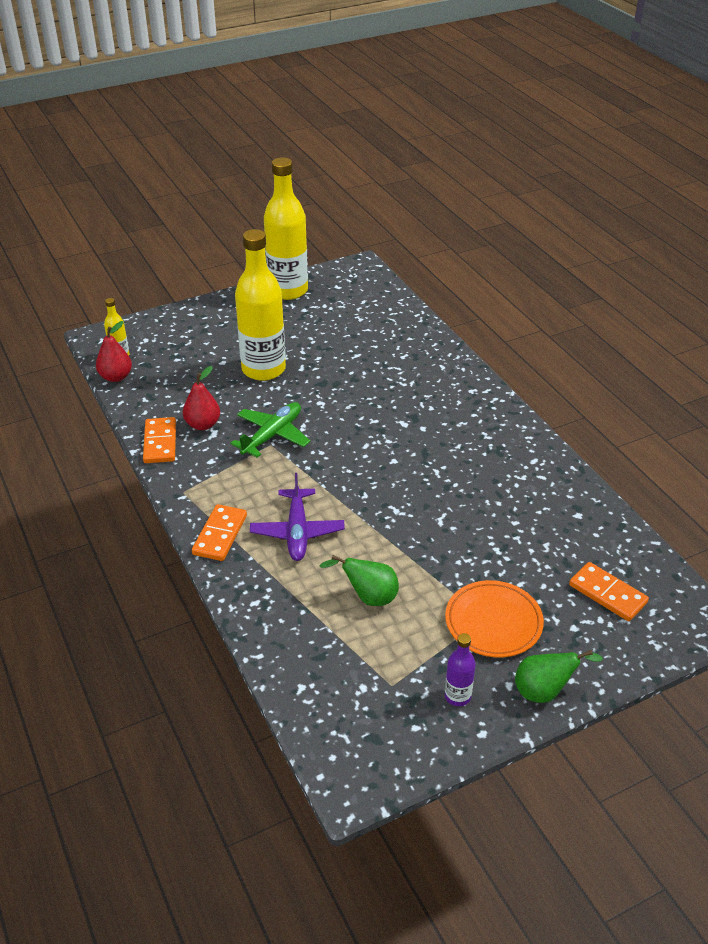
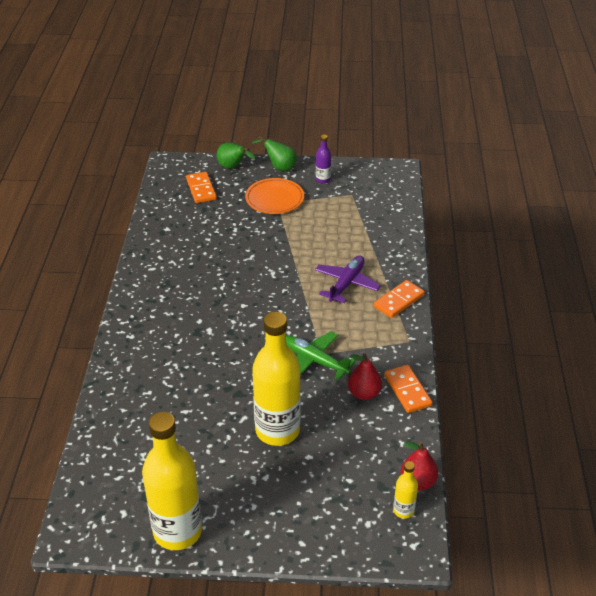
camera: 150 degrees left, 0 degrees up
orange domino [143,417,176,463] -> orange domino turned 45 degrees counterclockwise [384,365,432,413]
green plane [230,402,310,458] -> green plane turned 60 degrees clockwise [286,331,356,380]
green pear [320,555,399,606] -> green pear moved to [217,142,255,169]

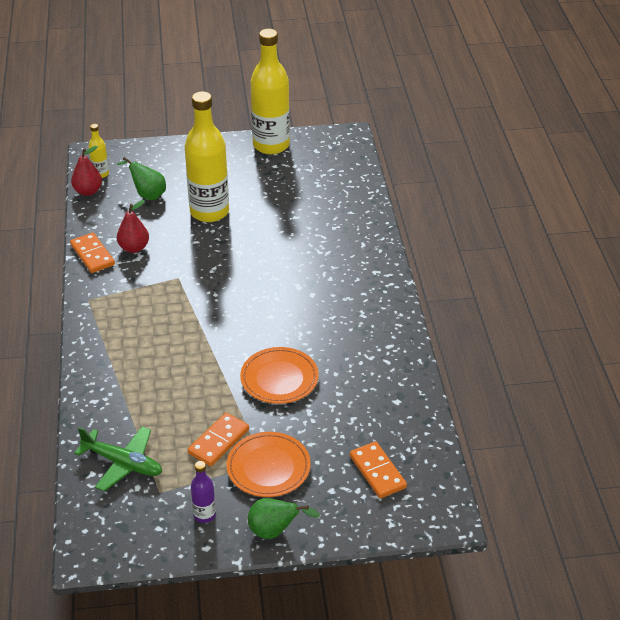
camera: 170 degrees right, 0 degrees up
green pear [217,142,255,169] -> green pear moved to [117,157,166,200]
green plane [286,331,356,380] -> green plane moved to [74,426,162,492]
purple plane [315,255,381,303] -> none
orange domino [374,280,425,318] -> orange domino moved to [188,413,249,466]
none -> orange plate [240,347,319,404]

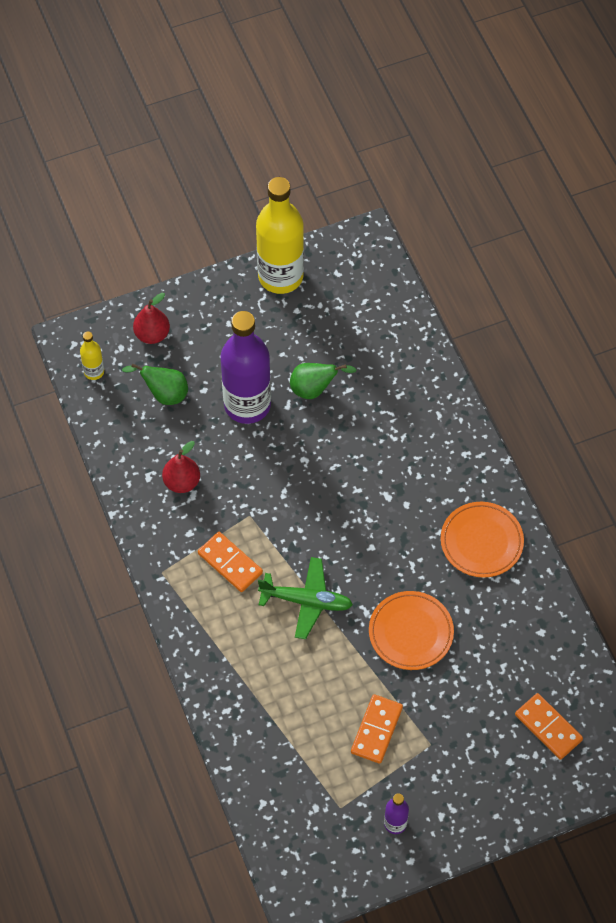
camera: 15 degrees left, 20 degrees up
orange domino [70,233,115,273] -> orange domino moved to [198,532,263,592]
red pear [71,146,102,196] -> red pear moved to [133,293,170,344]
green plane [74,426,162,492] -> green plane moved to [258,557,353,639]
yellow bottle [185,91,229,222] -> purple bottle [220,311,271,424]
orange plate [226,432,311,497] -> orange plate moved to [441,502,524,578]
green pear [248,498,320,539] -> green pear moved to [290,363,357,399]

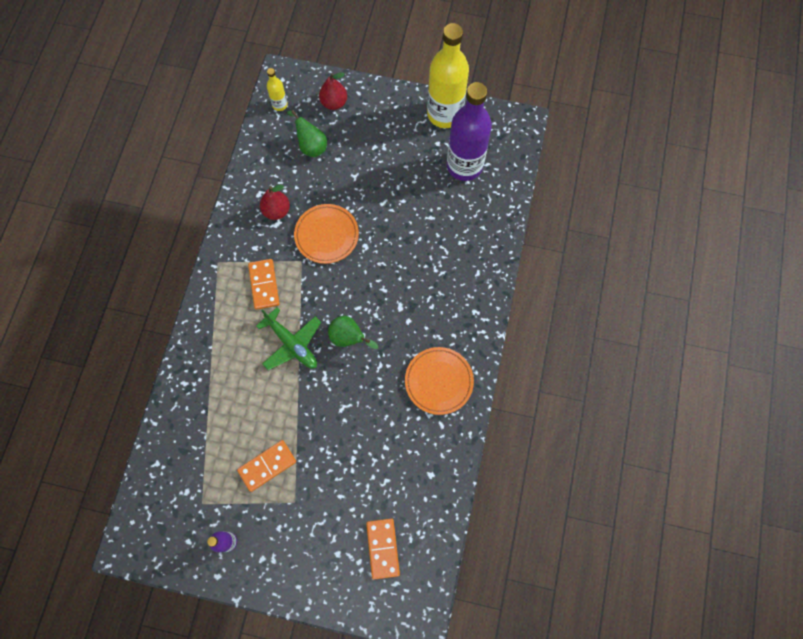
camera: 35 degrees right, 10 degrees up
purple bottle [220,311,271,424] -> purple bottle moved to [447,82,492,181]
green pear [290,363,357,399] -> green pear moved to [328,316,378,349]
orange plate [369,591,454,670] -> orange plate moved to [294,204,359,264]

